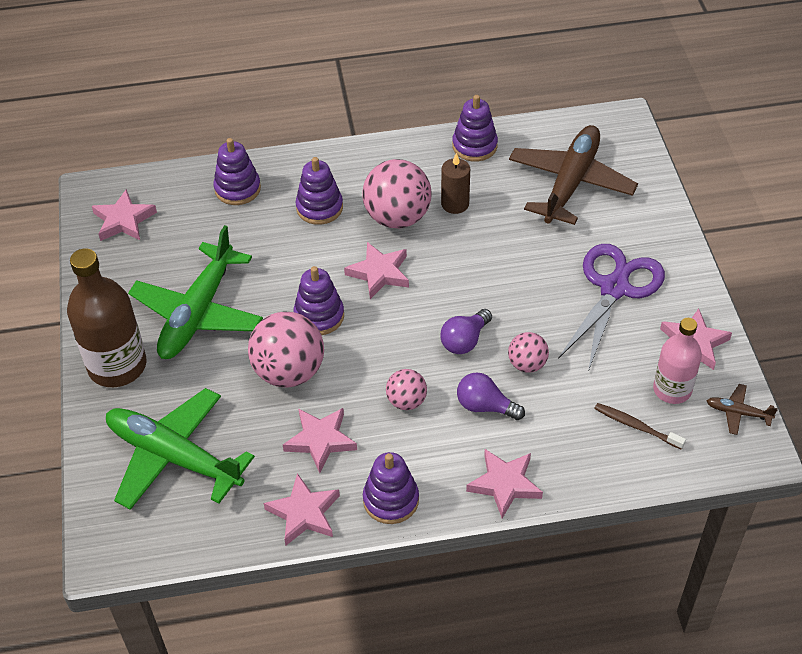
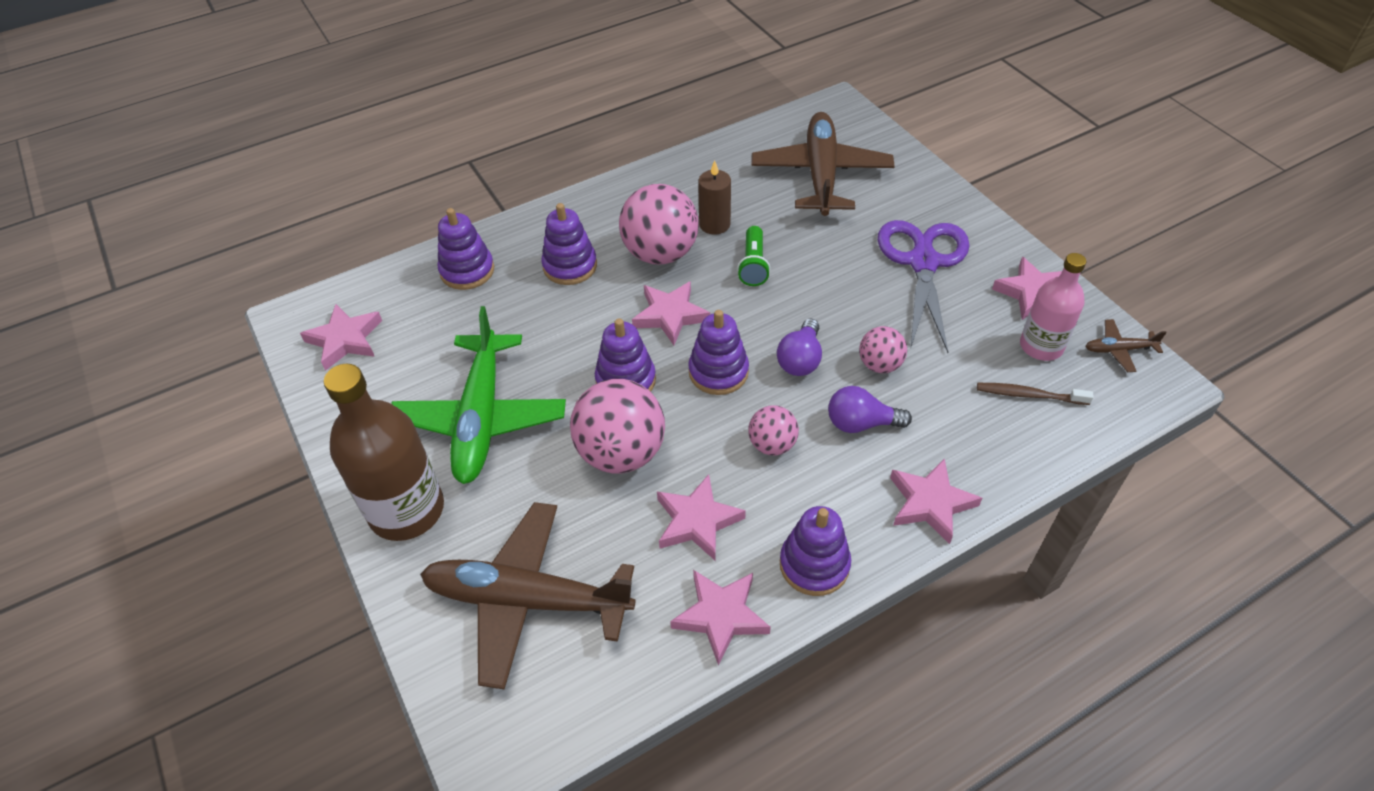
camera: 20 degrees left, 0 degrees up
green plane [106,388,255,510] -> brown plane [420,502,635,690]
purple stacking toy [452,95,498,162] -> purple stacking toy moved to [688,310,749,395]
none -> green flashlight [737,226,770,286]

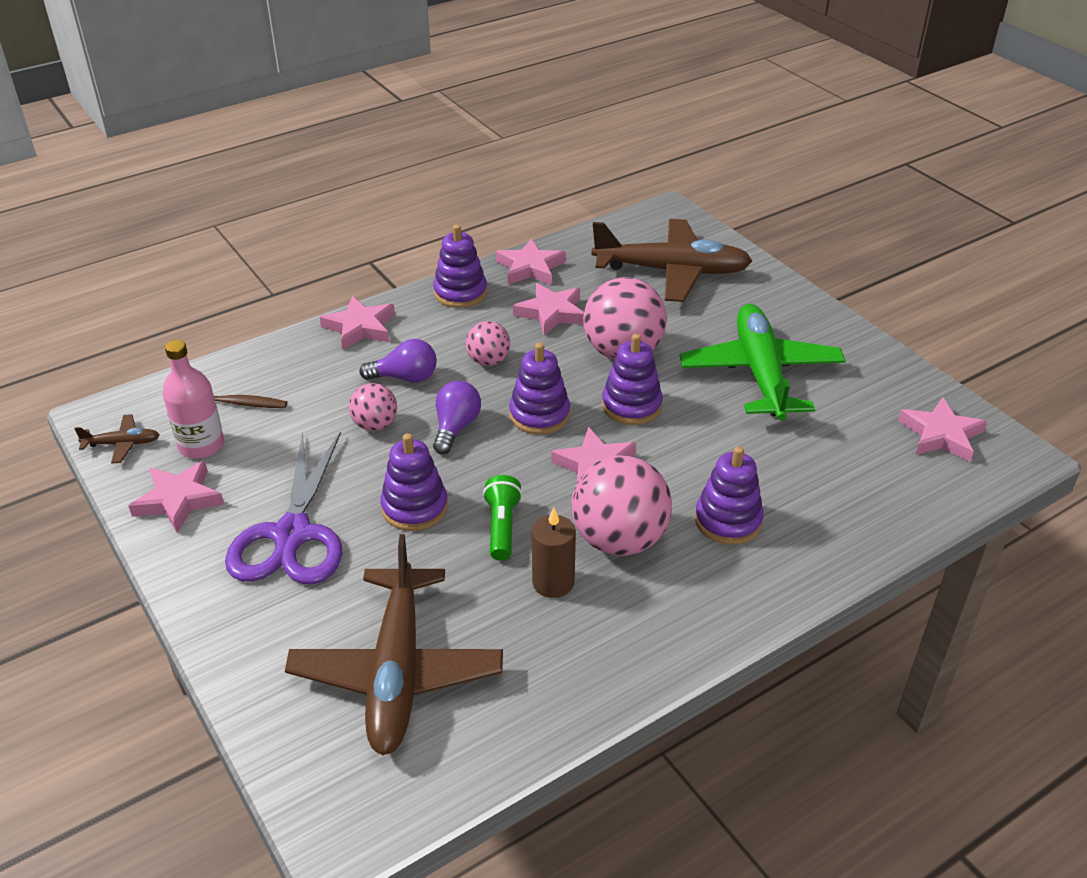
camera: 175 degrees right, 10 degrees down
brown bottle [324,364,444,541] -> none
purple stacking toy [438,208,494,290] -> purple stacking toy moved to [380,433,448,531]

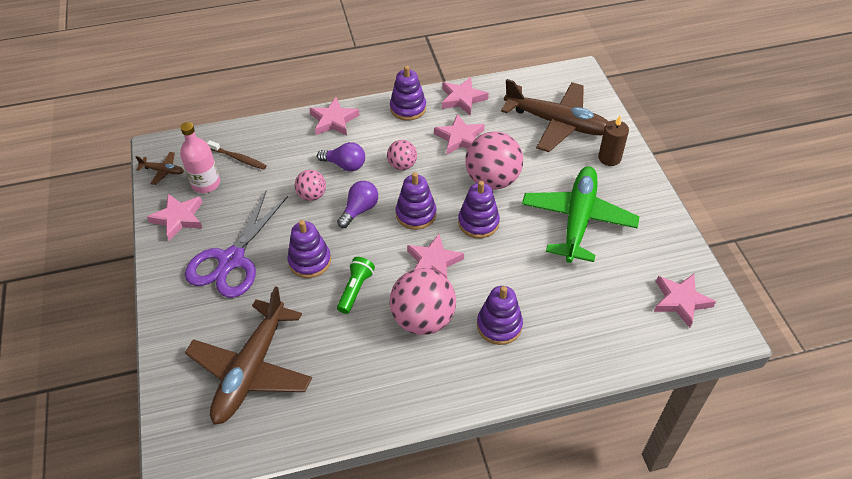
camera: 20 degrees right, 10 degrees up
brown candle [532,508,576,598] -> brown candle moved to [598,116,629,166]

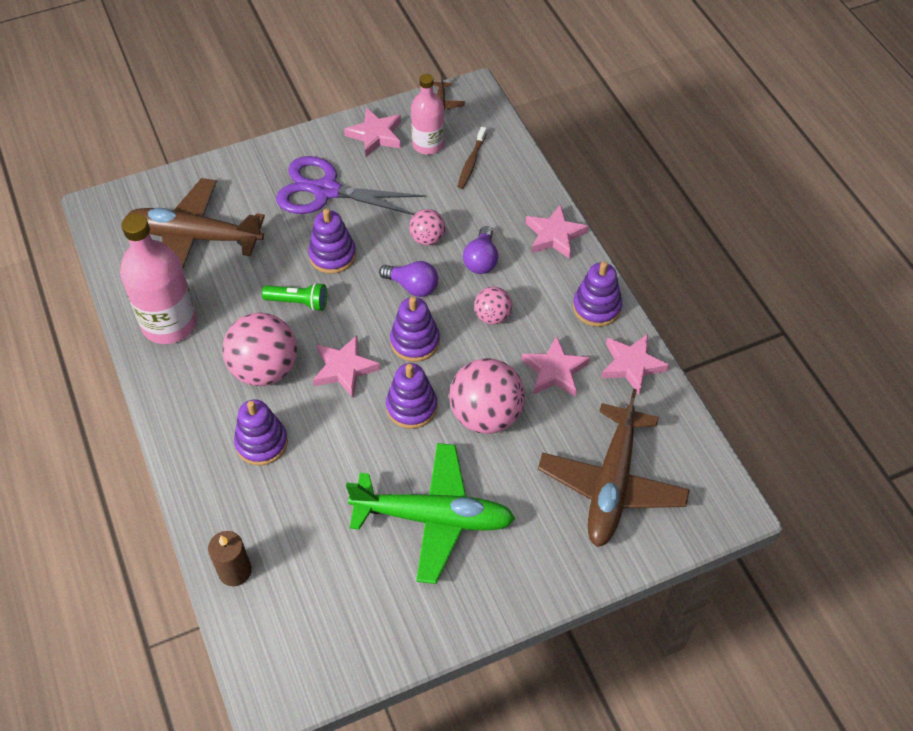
camera: 80 degrees right, 5 degrees up
brown candle [598,116,629,166] -> brown candle moved to [208,531,252,586]
pink star [654,274,716,328] -> none
none -> pink bottle [120,213,197,344]

